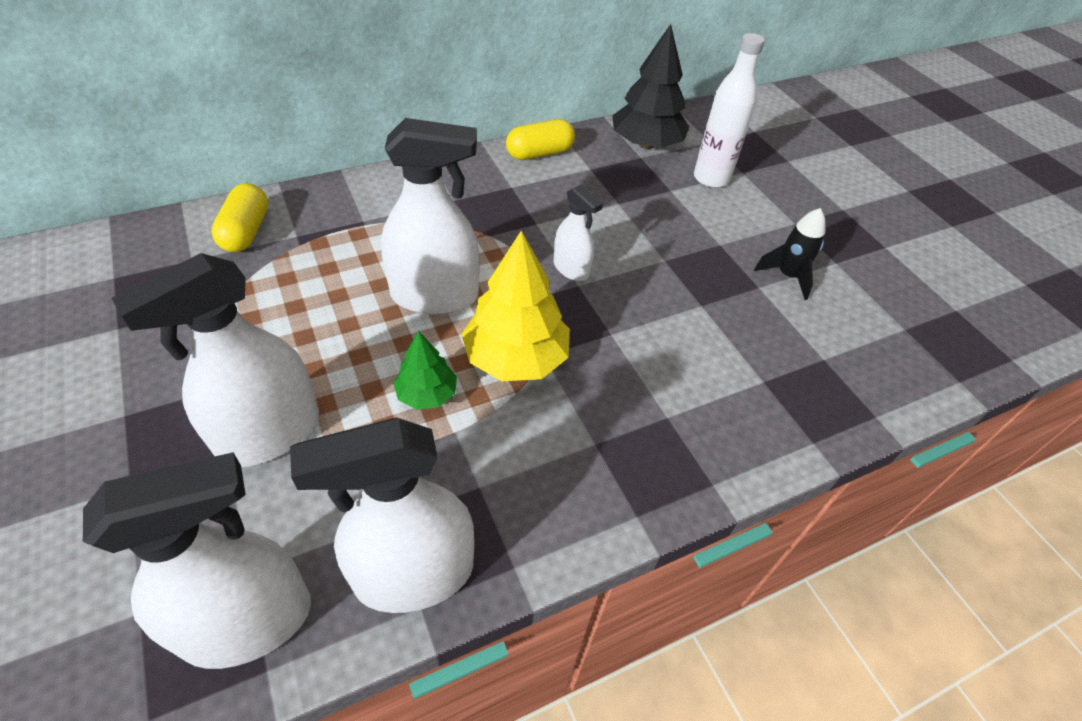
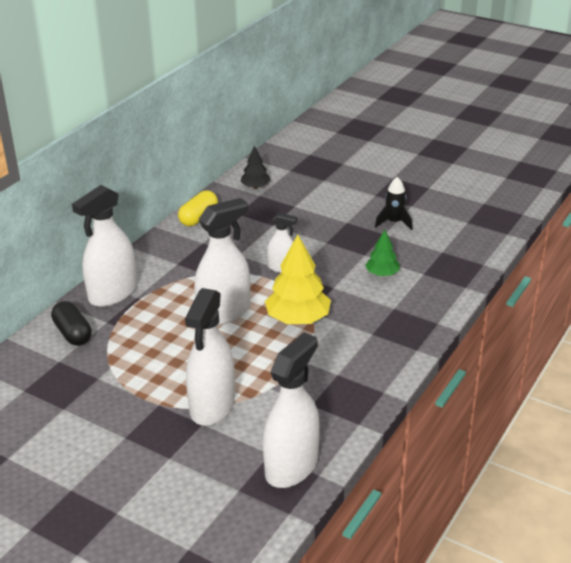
camera: 30 degrees left, 15 degrees down
yellow capsule [211,183,268,252] -> black capsule [51,301,92,346]
white spray bottle [290,417,474,613] -> white spray bottle moved to [72,185,137,307]
green tree [393,331,457,410] -> green tree moved to [365,230,400,276]
black tree [612,24,690,149] -> black tree [240,146,271,189], size x0.56
white bottle [694,33,765,188] -> none

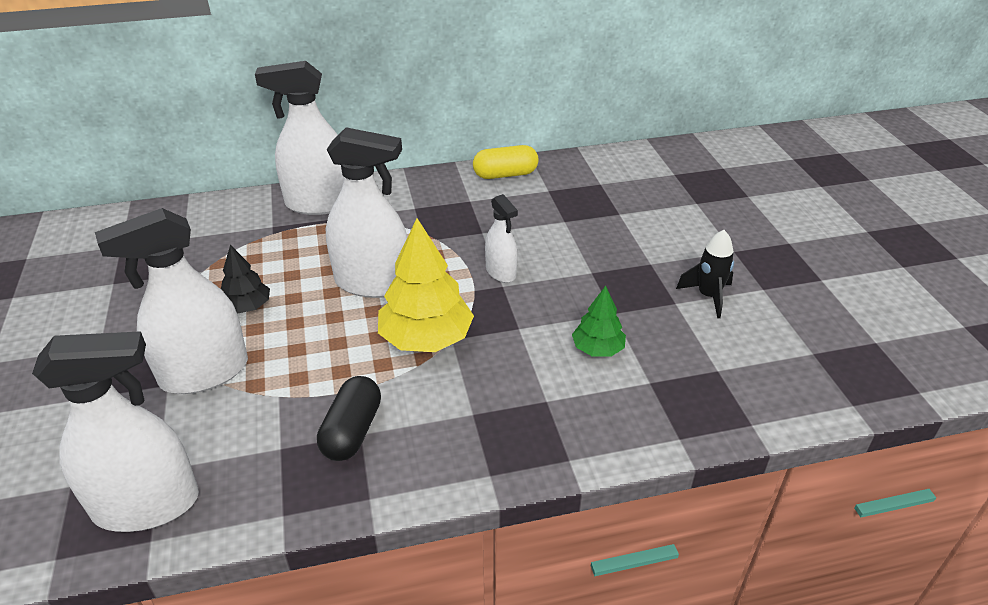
camera: 45 degrees right, 5 degrees up
black capsule [51,301,92,346] -> black capsule moved to [317,376,381,461]
black tree [240,146,271,189] -> black tree moved to [221,245,270,314]

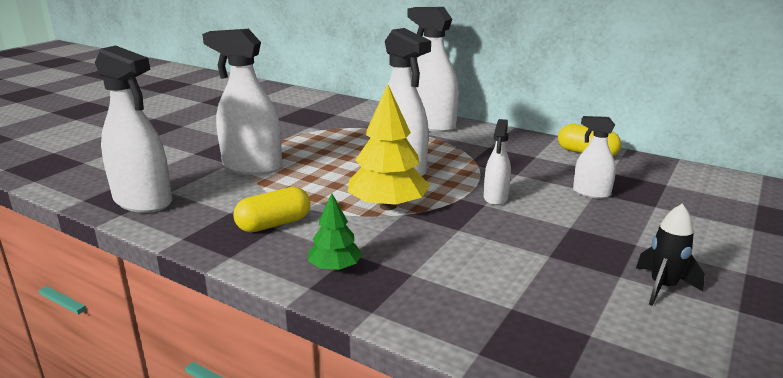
camera: 45 degrees right, 15 degrees down
black tree [221,245,270,314] -> none
black capsule [317,376,381,461] -> yellow capsule [233,187,310,232]
green tree [572,286,626,357] -> green tree moved to [308,193,362,271]
none -> white spray bottle [573,116,616,199]

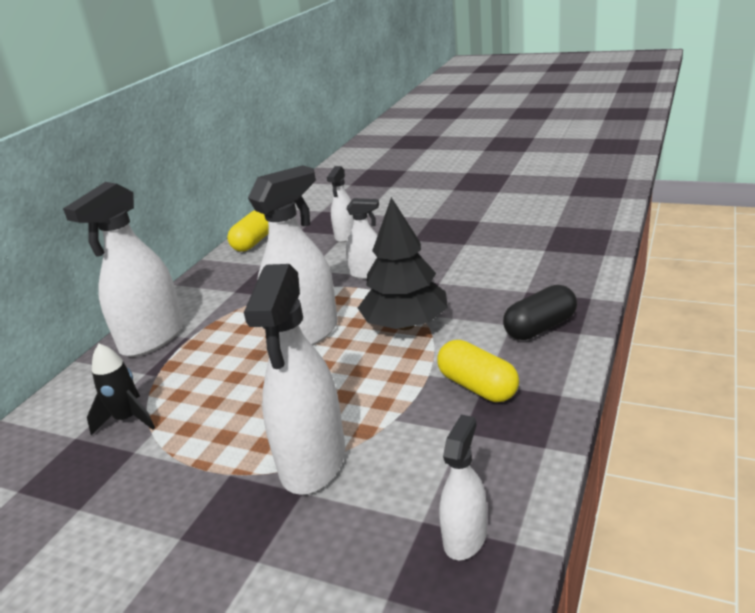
camera: 95 degrees left, 5 degrees up
white spray bottle [95,45,172,213] -> white spray bottle [439,415,487,560], size x0.54
green tree [308,193,362,271] -> black capsule [503,285,577,340]
yellow tree [348,84,430,210] -> black tree [358,197,448,330]
black rocket [636,203,705,305] -> black rocket moved to [87,344,155,435]

